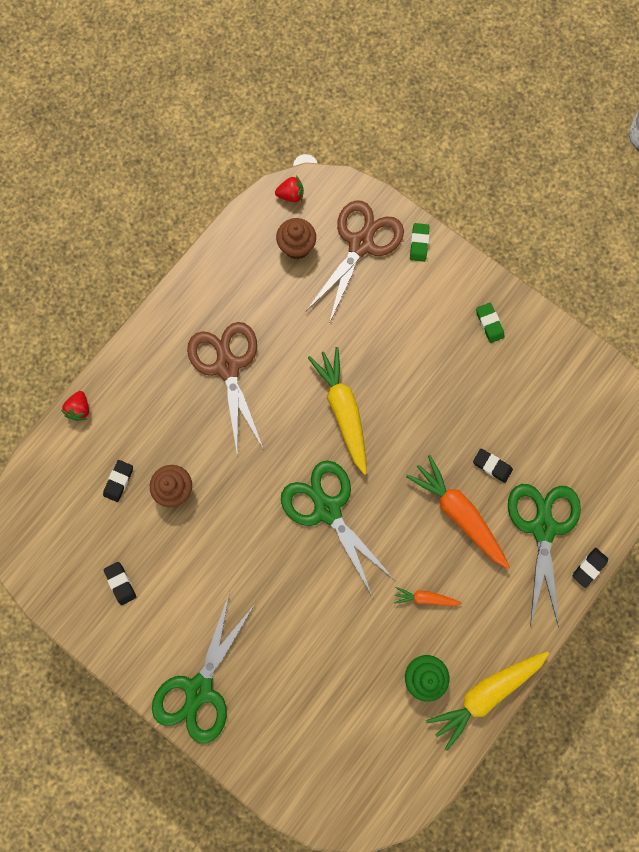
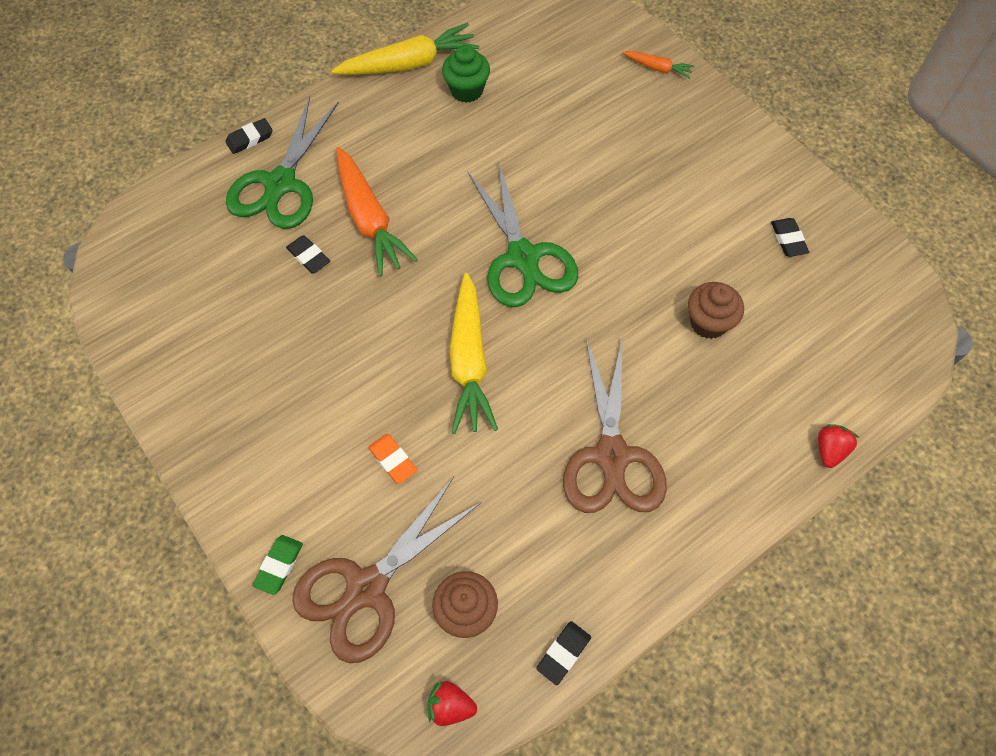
camera: 165 degrees left, 15 degrees down
black eraser [103,460,133,502] -> black eraser moved to [536,621,591,685]
green scissors [152,592,255,744] -> none
orange carrot [394,587,462,606] -> orange carrot moved to [623,51,695,79]
green eraser [476,303,505,343] -> none
none -> orange eraser [368,434,417,484]

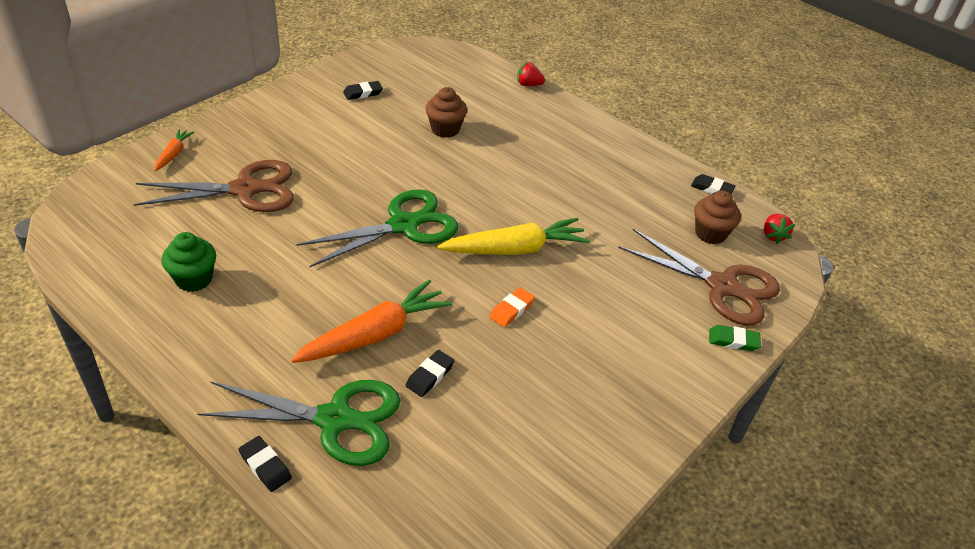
camera: 105 degrees left, 20 degrees down
yellow carrot [331,23,479,75] -> none
orange eraser [368,434,417,484] -> orange eraser moved to [489,287,535,327]
brown scissors [563,336,667,513] -> brown scissors moved to [134,160,294,212]

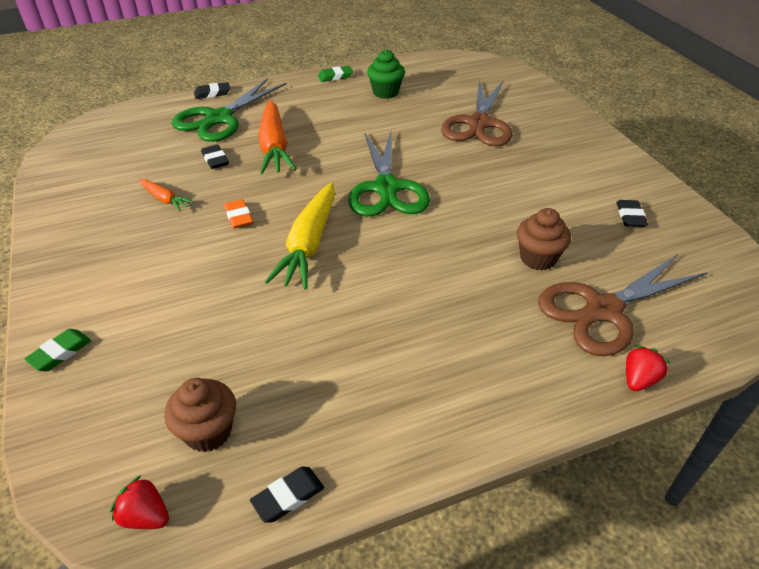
camera: 120 degrees right, 0 degrees up
orange carrot [154,129,194,171] -> orange carrot moved to [139,179,194,211]
brown scissors [618,229,780,326] -> brown scissors moved to [538,254,708,356]
none -> green eraser [318,66,353,82]

